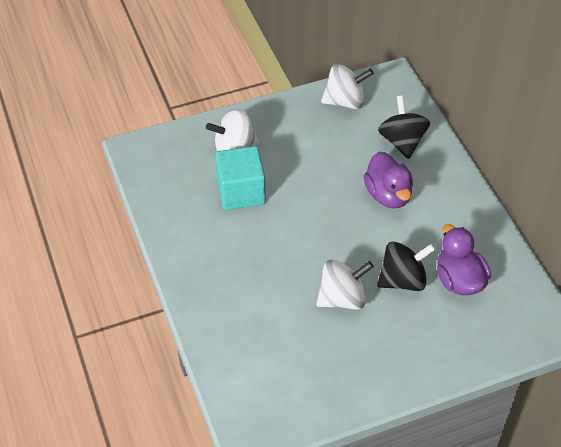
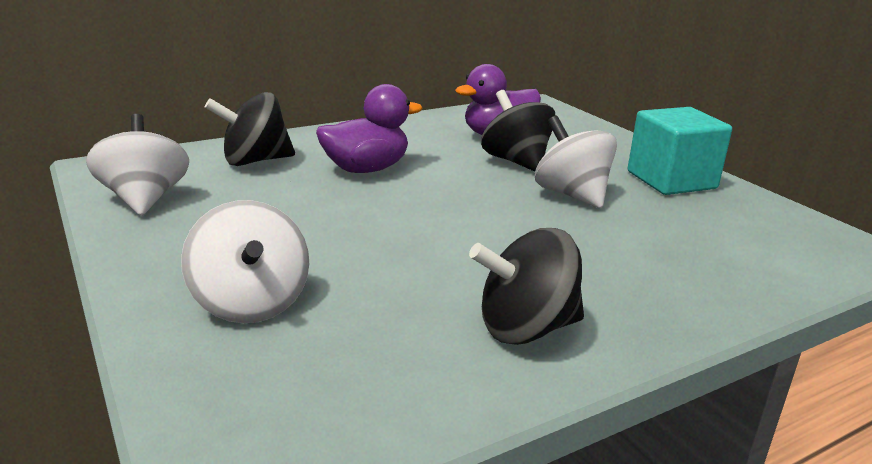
camera: 100 degrees left, 25 degrees down
turquoise cube [215,146,266,210] -> turquoise cube moved to [628,107,732,195]
none -> black spinning top [469,228,584,345]

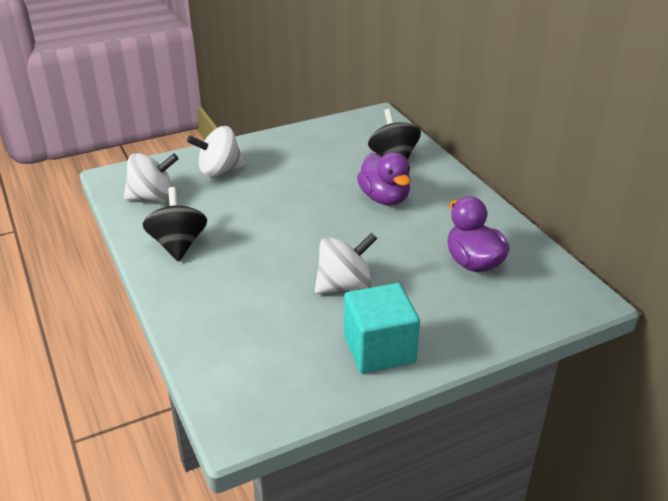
camera: 95 degrees right, 10 degrees up
white spinning top [86,114,189,216] -> white spinning top moved to [124,153,179,202]
black spinning top [481,90,555,172] -> none

